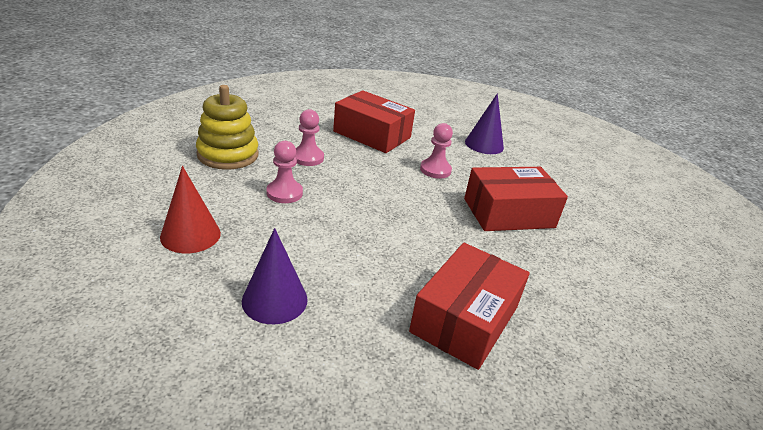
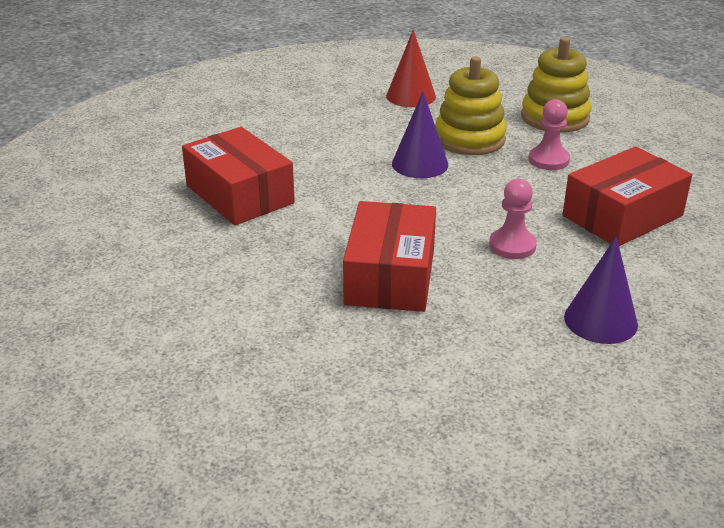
camera: 115 degrees right, 0 degrees up
purple cone [242,228,308,324] -> purple cone moved to [392,92,448,178]
pink pawn [267,141,303,203] -> yellow stacking toy [435,56,507,155]

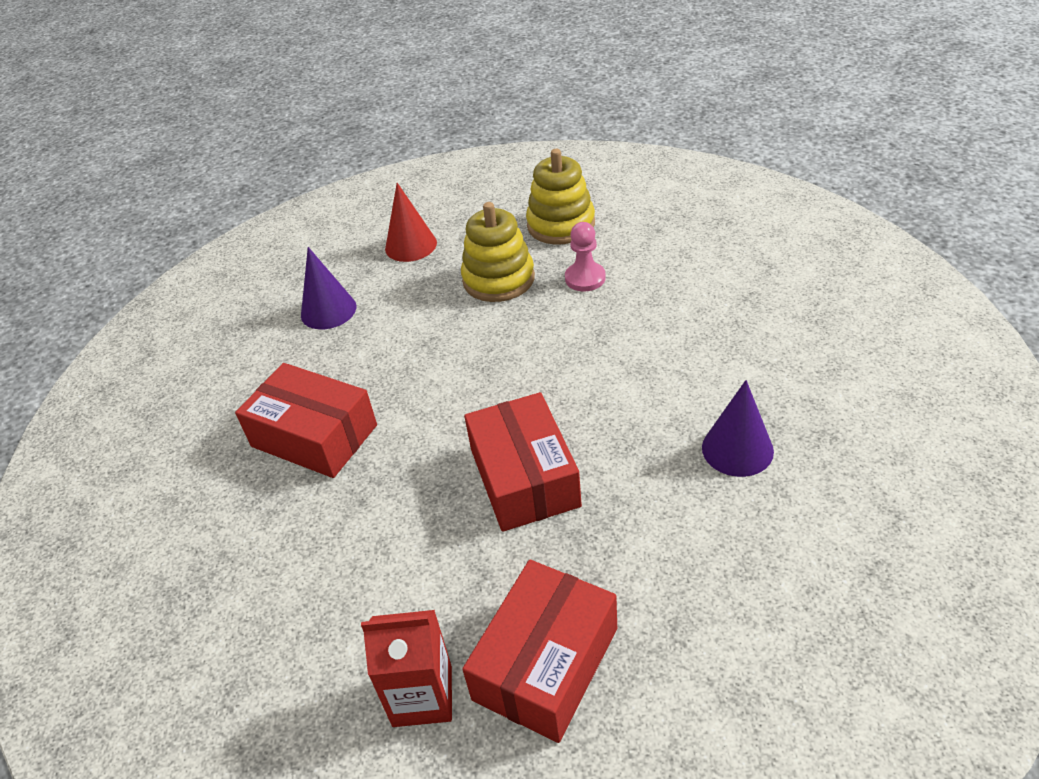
camera: 20 degrees left, 10 degrees up
purple cone [392,92,448,178] -> purple cone moved to [301,247,356,329]
pink pawn [489,179,537,259] -> none
red box [563,146,692,246] -> red box moved to [462,560,617,743]
none -> red carton [361,610,452,727]

